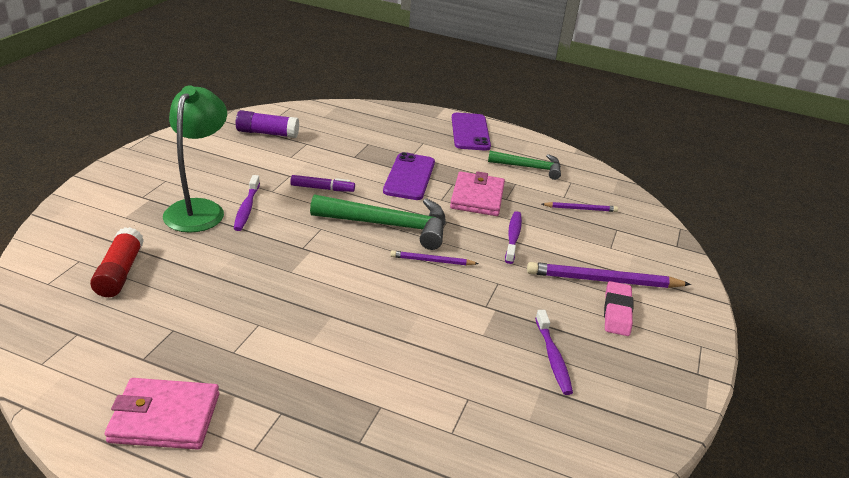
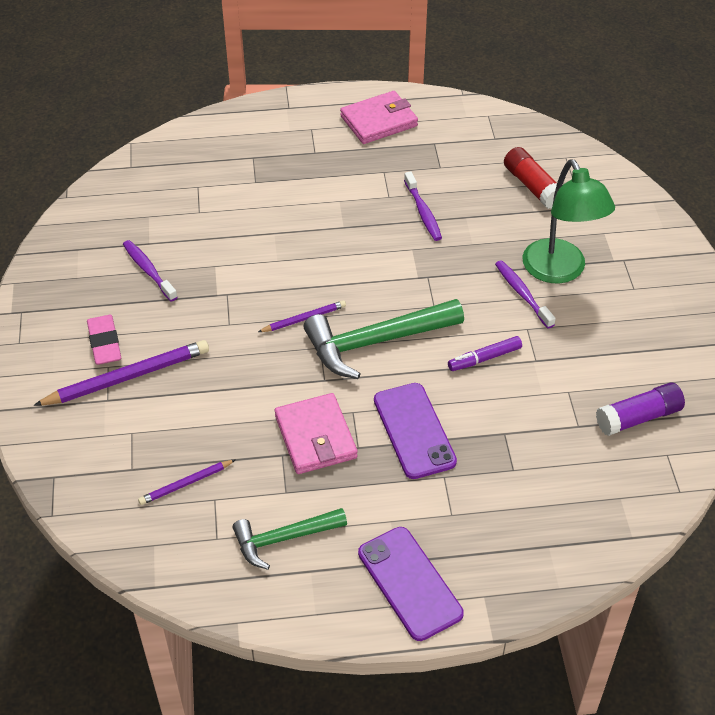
camera: 155 degrees right, 15 degrees up
purple toothbrush [505,211,522,264] -> purple toothbrush moved to [404,171,442,241]

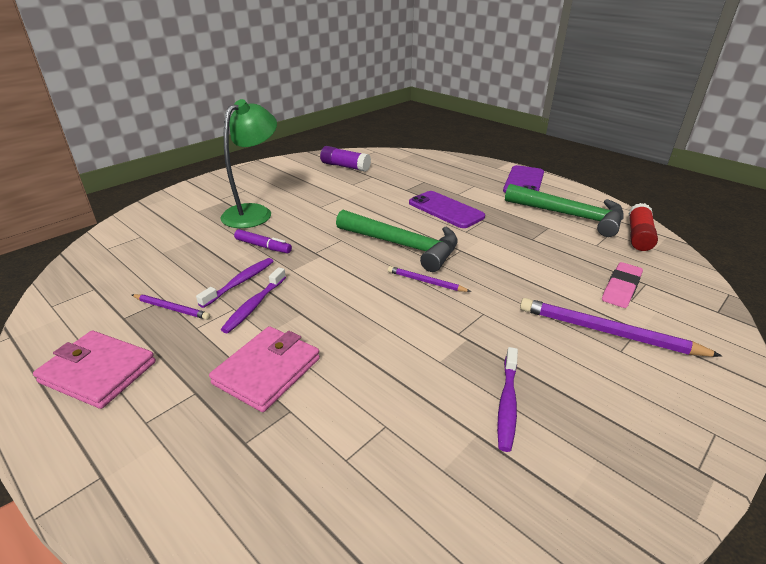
camera: 130 degrees left, 15 degrees down
pink eraser [87,315,121,365] -> pink eraser moved to [602,262,643,308]
purple pencil [138,459,236,505] -> purple pencil moved to [132,294,210,320]
green hammer [232,508,347,570] -> green hammer [505,184,624,237], size x1.59
pink wallet [275,393,358,474] -> pink wallet moved to [209,326,320,412]
purple phone [374,383,457,479] -> purple phone turned 75 degrees counterclockwise [409,191,485,228]
purple marker [448,336,522,371] -> purple marker moved to [234,229,292,253]
purple toothbrush [495,260,556,328] -> purple toothbrush moved to [221,267,286,333]
red glue stick [504,147,557,209] -> red glue stick moved to [629,203,658,251]

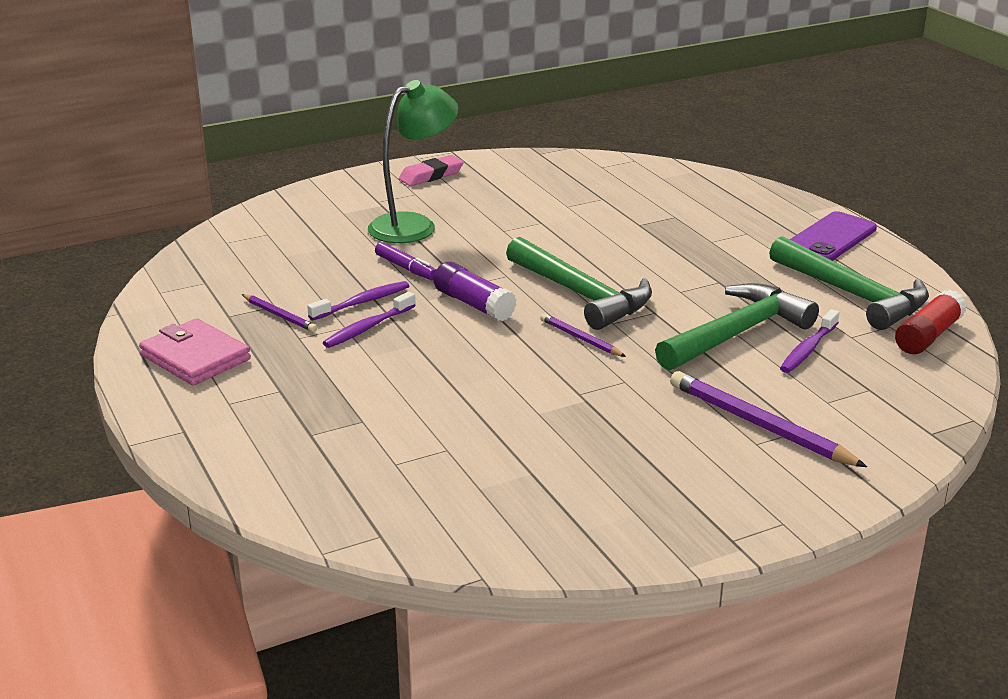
camera: 20 degrees right, 5 degrees down
pink wallet [209,326,320,412] -> none
purple glue stick [320,146,371,172] -> purple glue stick moved to [434,262,517,321]
purple phone [409,191,485,228] -> none
purple toothbrush [497,347,518,452] -> purple toothbrush moved to [780,309,840,373]
pink eraser [602,262,643,308] -> pink eraser moved to [399,155,464,186]
none -> green hammer [655,283,819,370]

